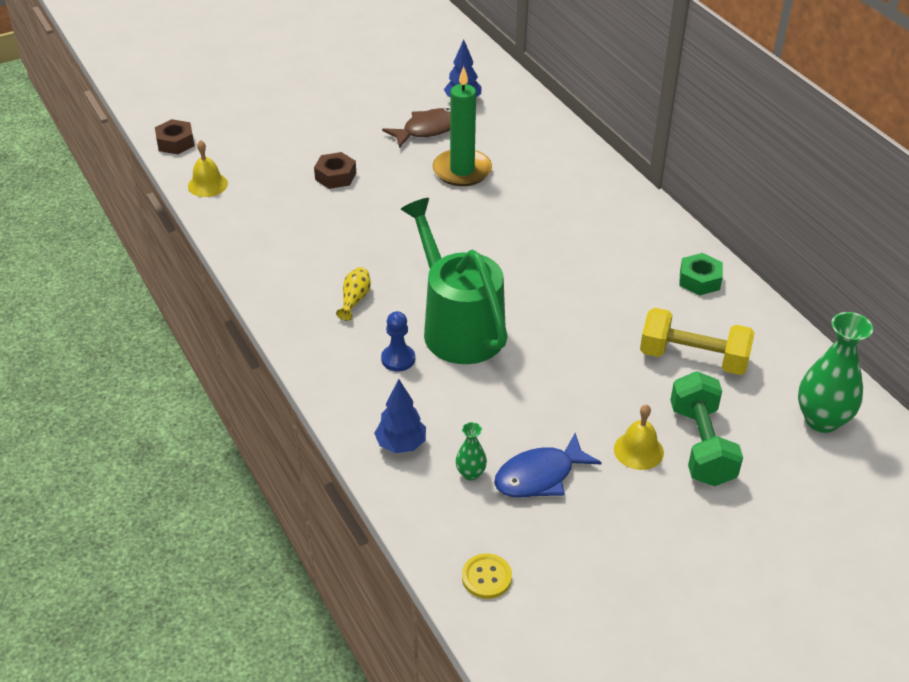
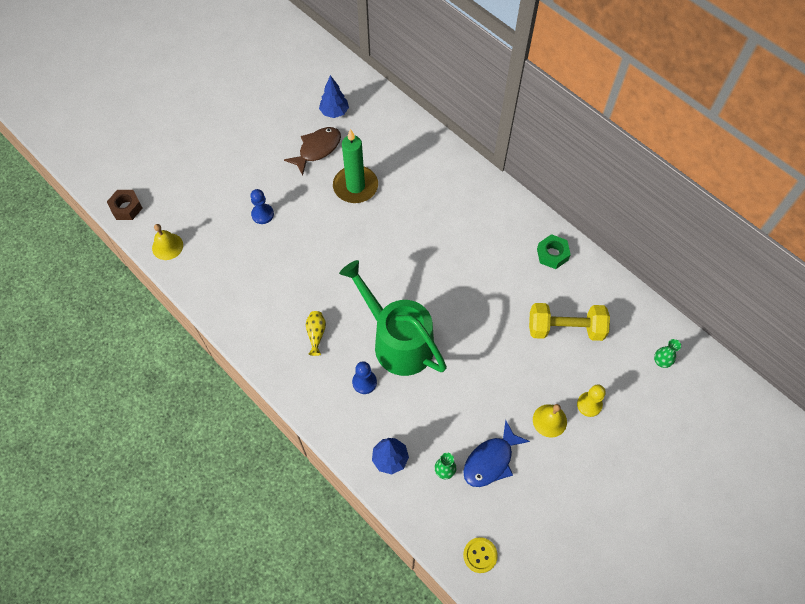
camera: 15 degrees left, 20 degrees up
brown nut [314,152,356,189] -> blue pawn [250,189,274,224]
green dumbbell [670,371,743,486] -> yellow pawn [577,385,606,417]
green vase [798,312,873,433] -> green vase [654,339,681,368], size x0.49

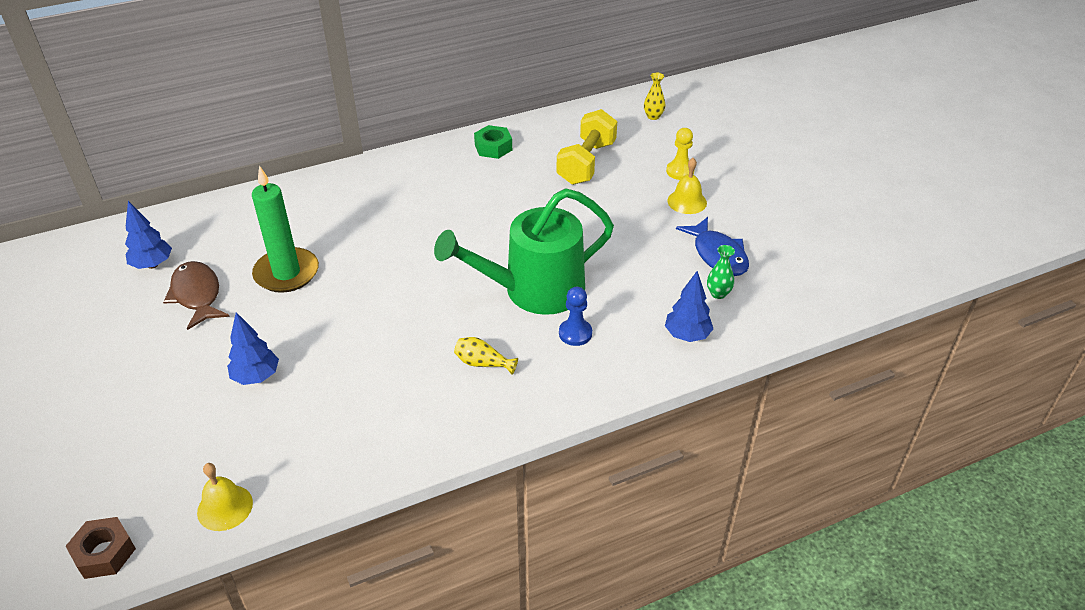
camera: 70 degrees left, 20 degrees down
blue pawn [250,189,274,224] -> blue tree [227,312,279,385]
yellow button [463,537,498,573] -> none
green vase [654,339,681,368] -> yellow vase [644,72,665,120]

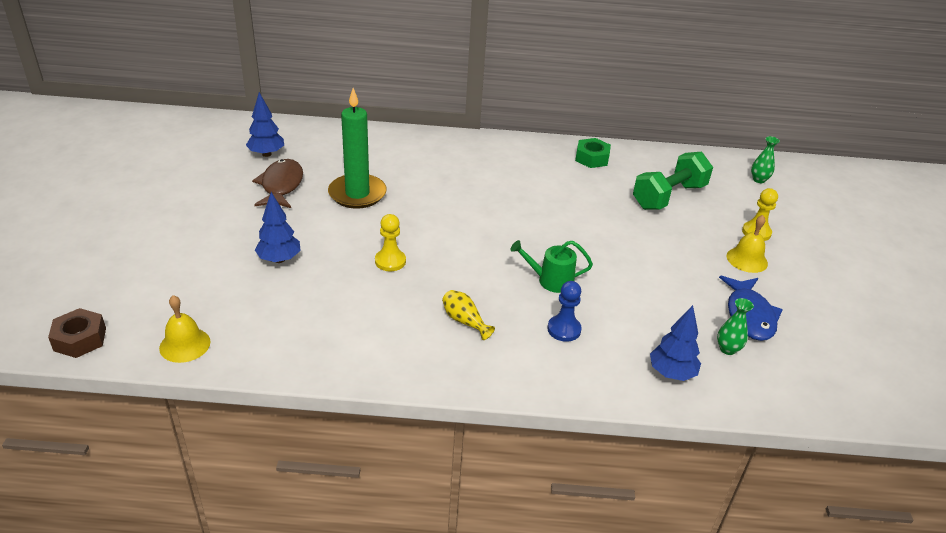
camera: 25 degrees right, 5 degrees down
green watering can [434,188,614,315] -> green watering can [510,240,593,293], size x0.46
yellow dumbbell [557,109,617,185] -> green dumbbell [633,152,713,210]
yellow vase [644,72,665,120] -> green vase [751,136,780,183]
none -> yellow pawn [375,214,406,271]

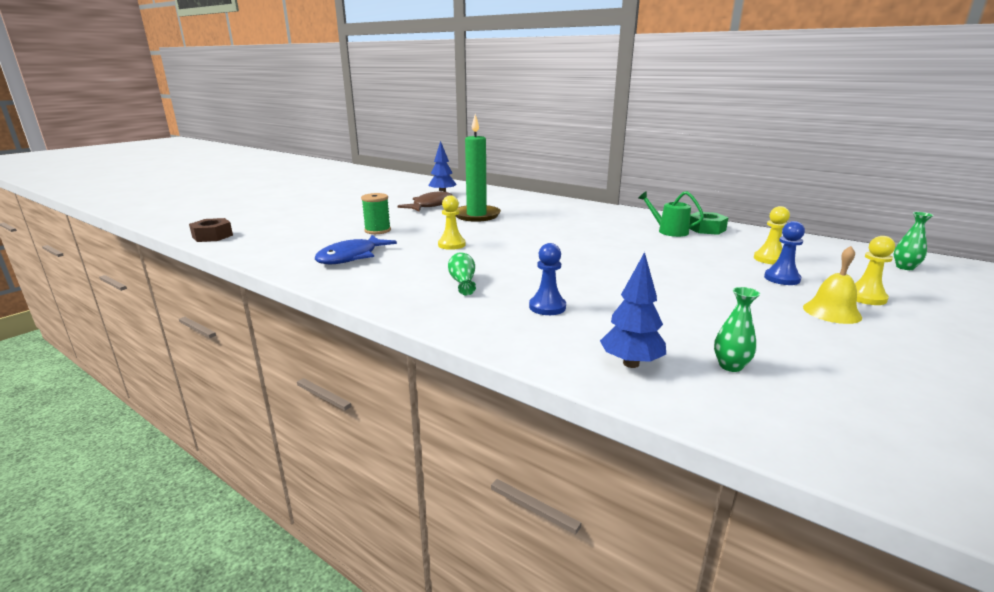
camera: 35 degrees right, 15 degrees down
yellow bell [159,295,210,363] -> none
blue tree [255,192,301,263] -> green spool [361,193,391,234]
yellow vase [442,290,495,340] -> green vase [448,253,476,296]
green watering can [510,240,593,293] -> green watering can moved to [638,191,704,237]
green dumbbell [633,152,713,210] -> yellow pawn [754,206,790,264]
blue fish [719,275,783,341] -> blue fish moved to [315,235,397,264]
none -> blue pawn [764,221,805,285]

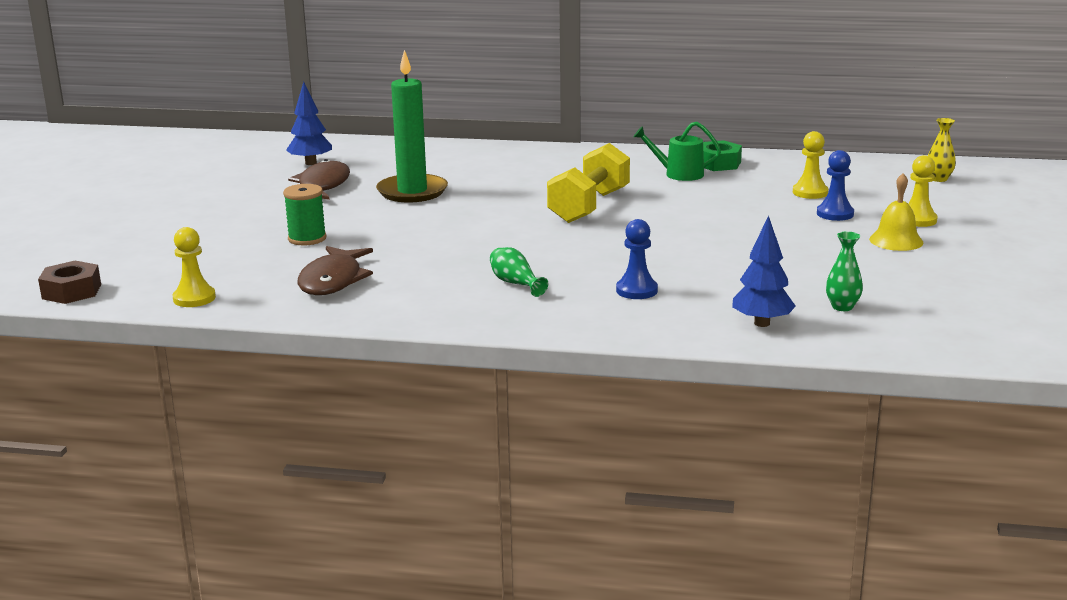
camera: 25 degrees left, 0 degrees up
blue fish [315,235,397,264] -> brown fish [298,246,373,295]
yellow pawn [438,195,466,250] -> yellow pawn moved to [172,227,216,307]
green vase [894,212,934,270] -> yellow vase [928,118,956,182]
none -> yellow dumbbell [547,143,630,223]

